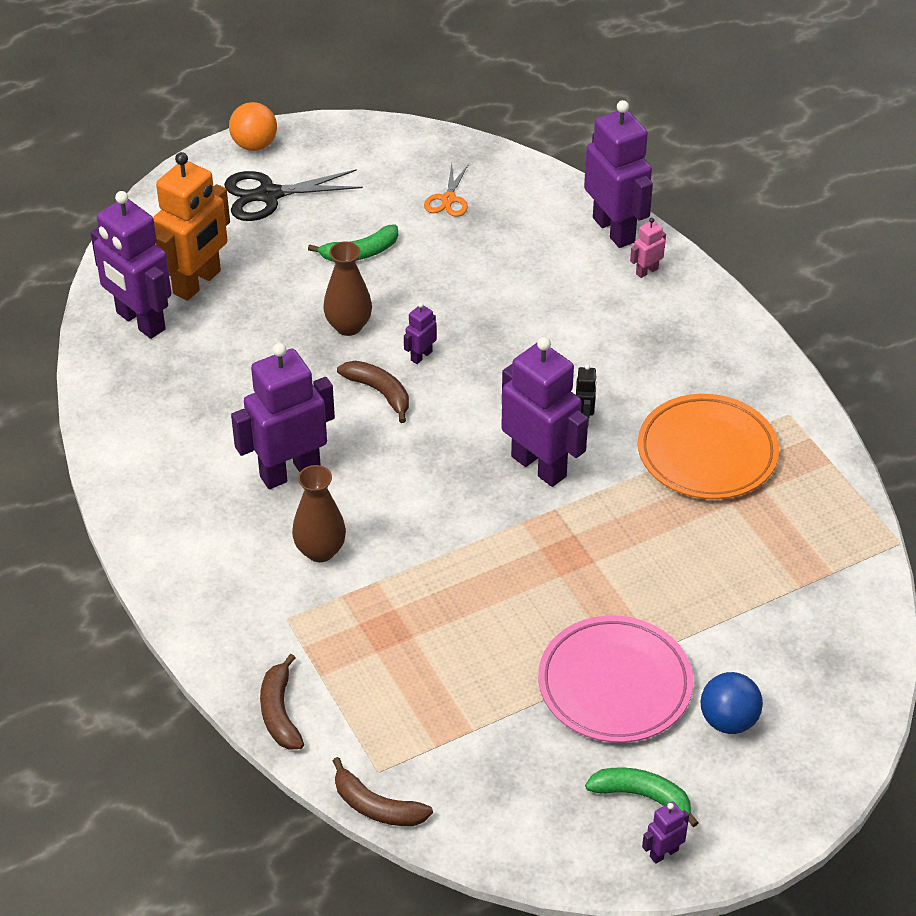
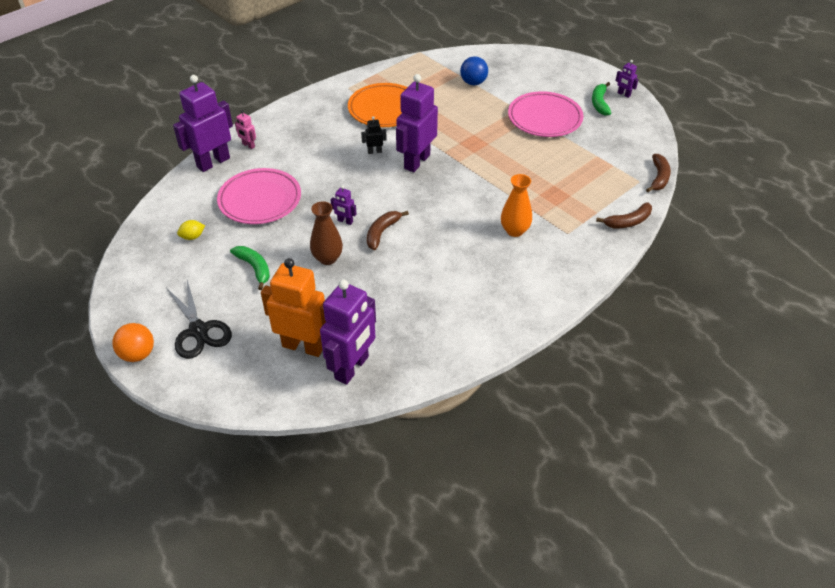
camera: 105 degrees left, 0 degrees up
purple robot [231,343,335,489] -> none
brown vase [292,465,346,562] -> orange vase [501,174,532,237]
orange scissors [424,163,469,217] -> yellow lemon [177,220,205,240]
blue ball [700,672,763,734] -> blue ball moved to [460,56,488,85]
none -> pink plate [217,168,301,224]

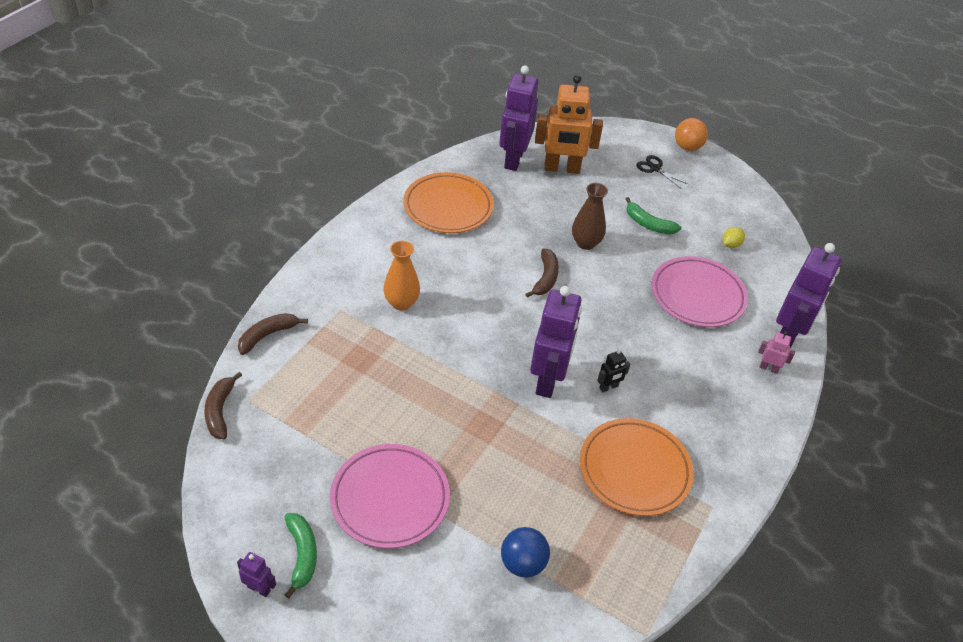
camera: 160 degrees right, 0 degrees up
black scissors [167,280,232,359] -> black scissors [636,155,689,189], size x0.60
purple robot [330,185,357,225] -> none
none -> orange plate [403,172,494,233]

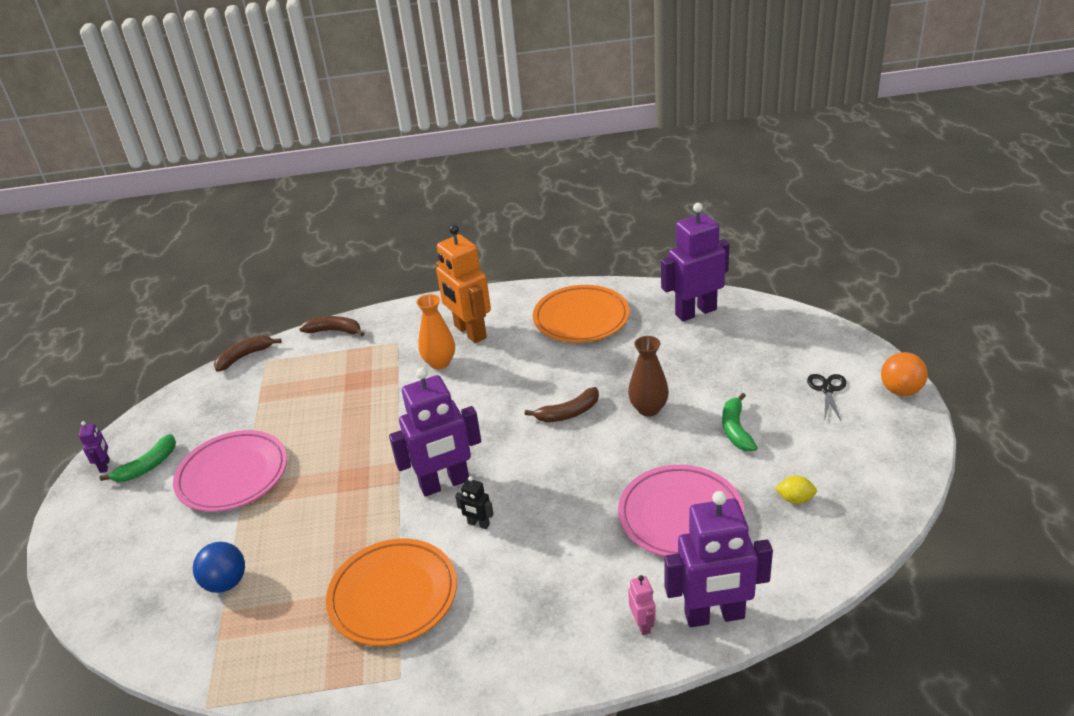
camera: 60 degrees right, 10 degrees down
orange robot [535,75,603,174] -> orange robot moved to [436,225,491,343]

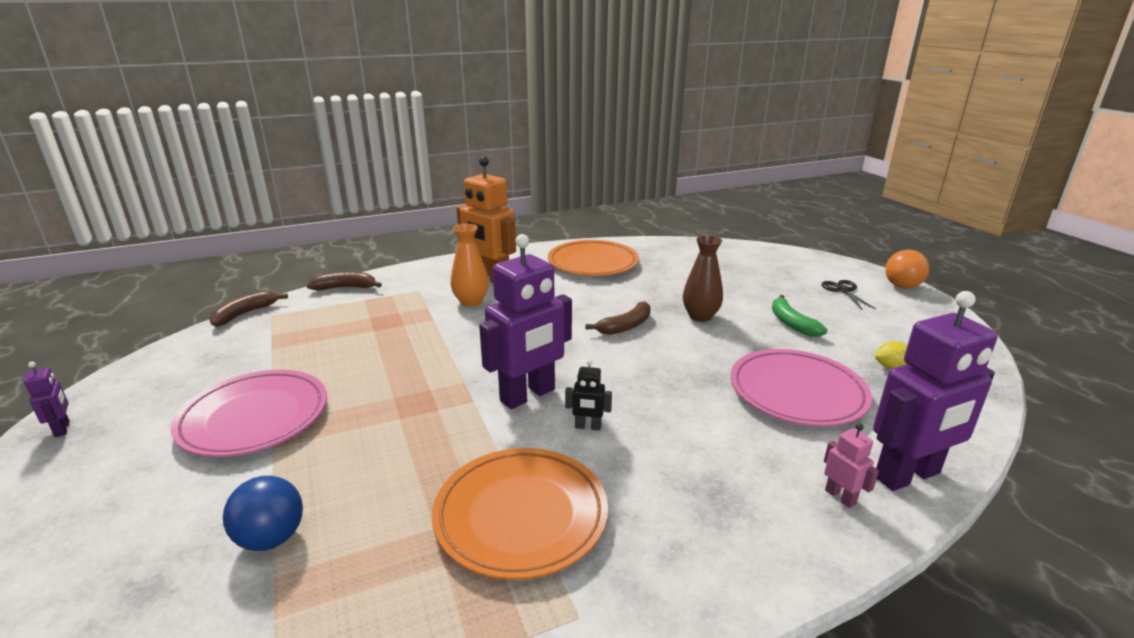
camera: 20 degrees left, 10 degrees down
green banana [100,434,176,482] -> none
purple robot [661,203,730,322] -> none

